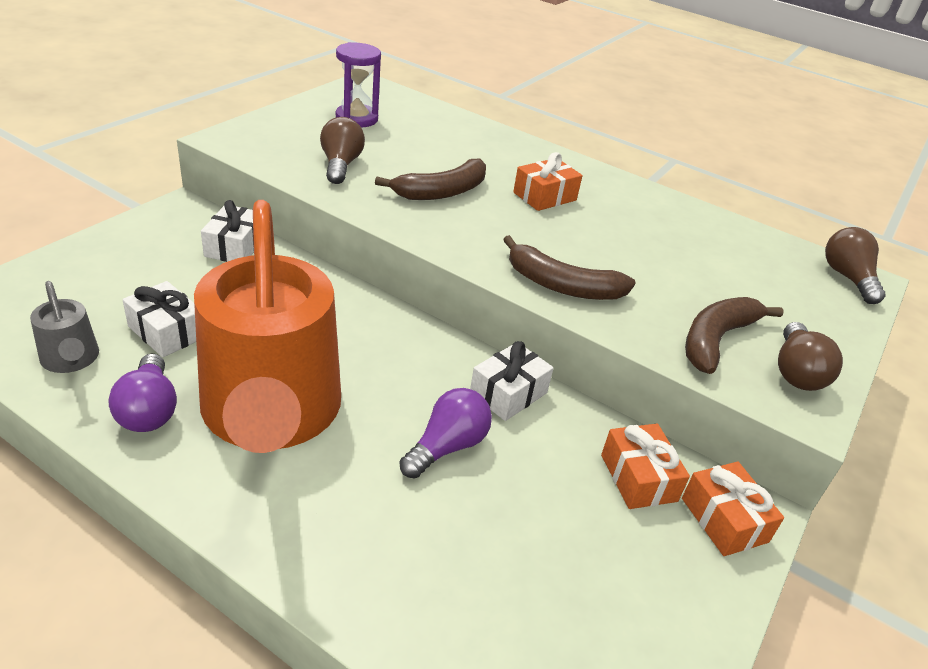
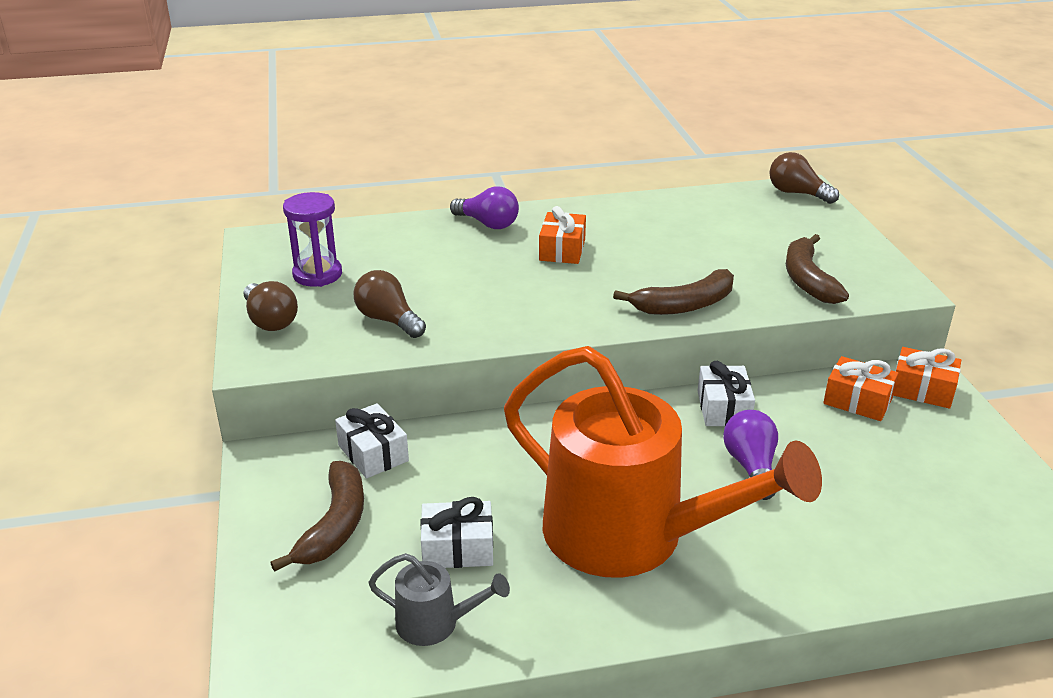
camera: 40 degrees left, 5 degrees down
purple light bulb [109,353,177,432] -> purple light bulb moved to [450,186,519,229]
brown banana [375,159,486,200] -> brown banana moved to [270,461,364,572]
brown light bulb [778,322,843,391] -> brown light bulb moved to [244,281,298,331]

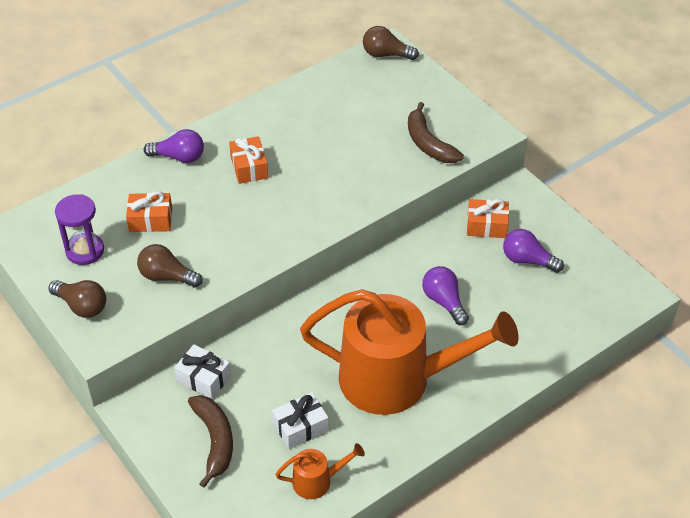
camera: 25 degrees left, 15 degrees up
grey watering can [368,553,510,646] -> orange watering can [275,443,365,499]
brown banana [613,269,734,315] -> none
white gift [698,361,755,426] -> none
orange gift [893,347,961,409] -> orange gift moved to [126,191,172,232]
none -> purple light bulb [503,229,564,273]

